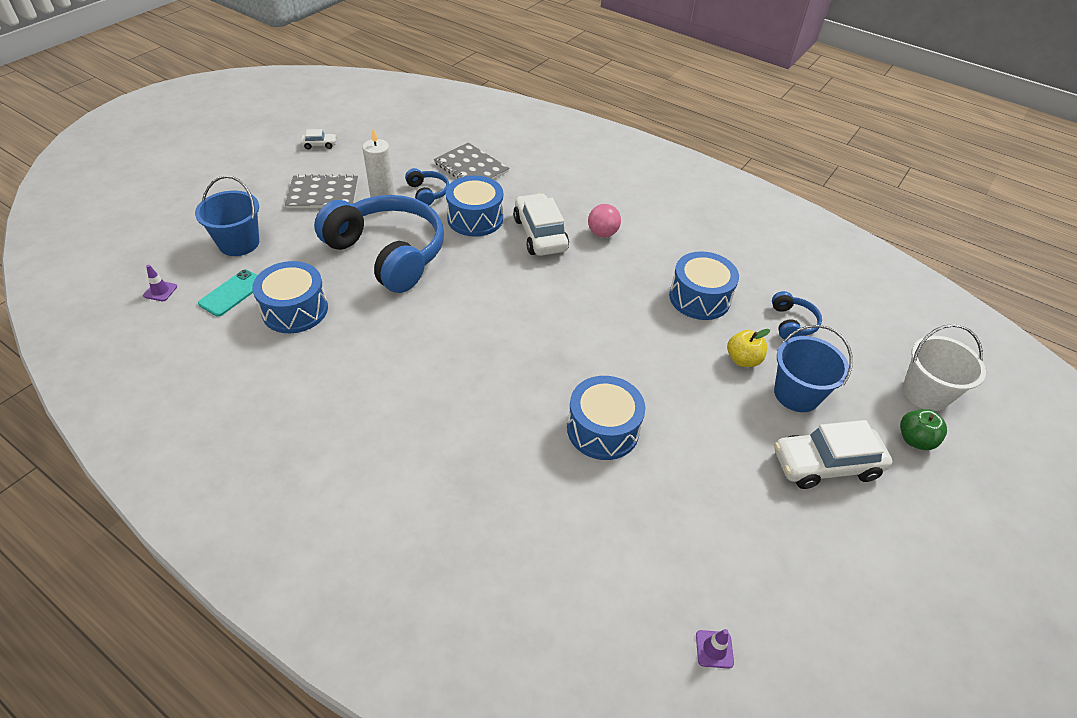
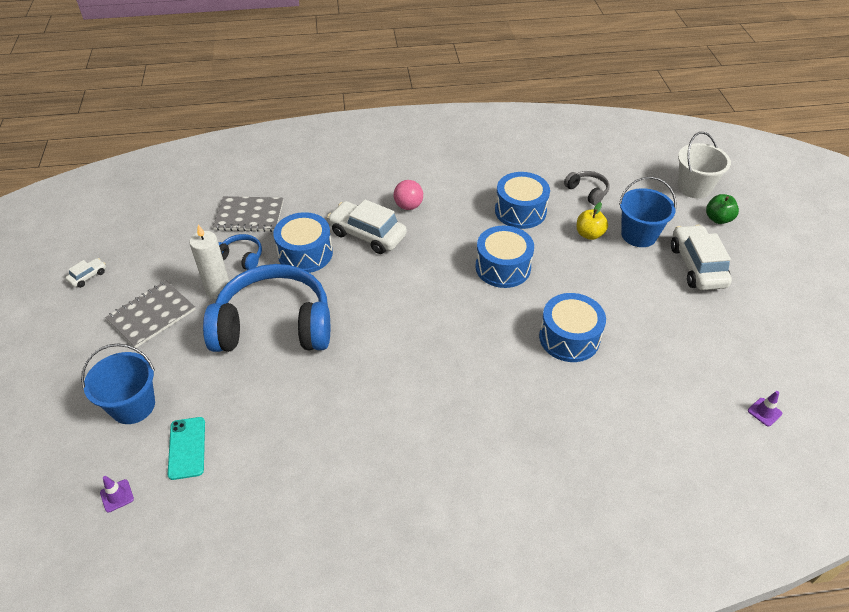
camera: 40 degrees left, 0 degrees up
blue drum [252,261,328,333] -> blue drum moved to [476,226,534,288]
blue headphones [772,291,822,340] -> grey headphones [564,171,610,205]
white car [774,420,892,489] -> white car turned 135 degrees clockwise [671,225,732,290]

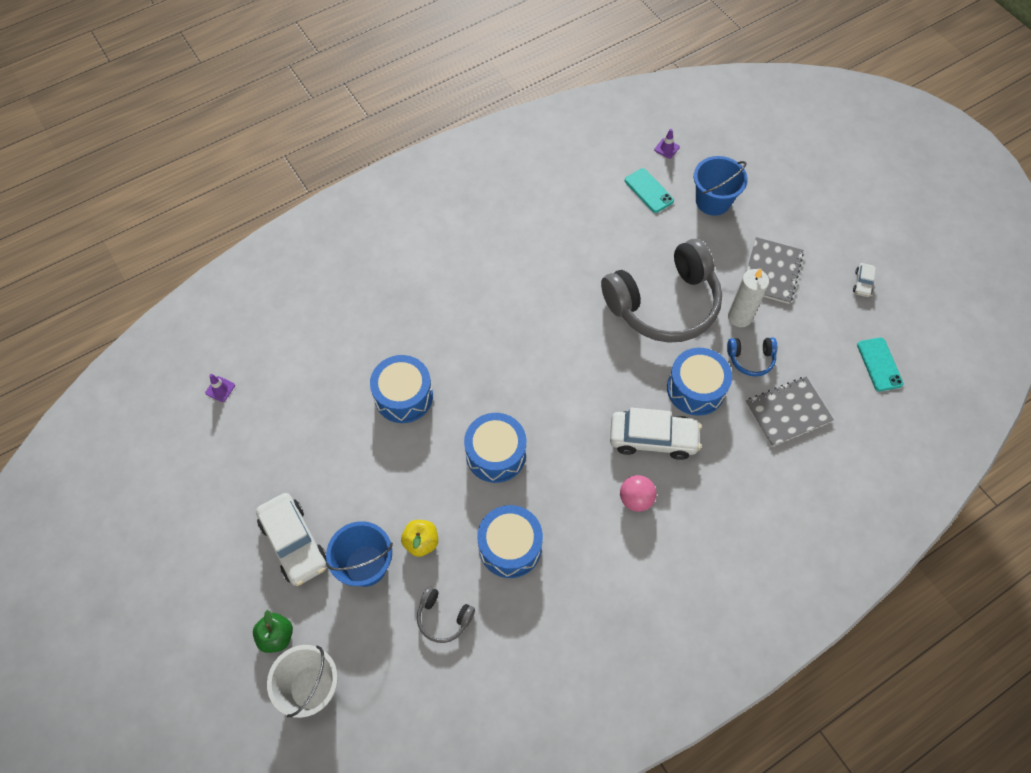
camera: 155 degrees right, 15 degrees up
blue headphones [203,264,330,352] -> grey headphones [601,239,722,343]
none -> turquoise phone [857,337,904,391]

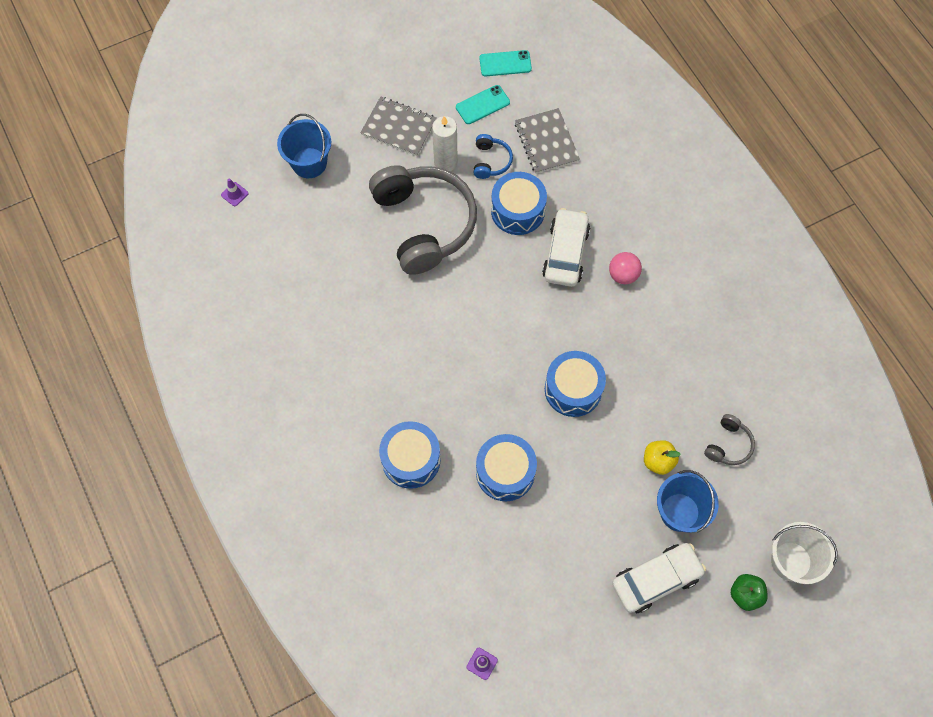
camera: 85 degrees left, 5 degrees up
blue drum [477,505,543,578] -> blue drum moved to [379,421,441,489]
turquoise phone [625,168,674,213] -> turquoise phone moved to [456,85,510,124]
white car [853,263,876,297] -> none

